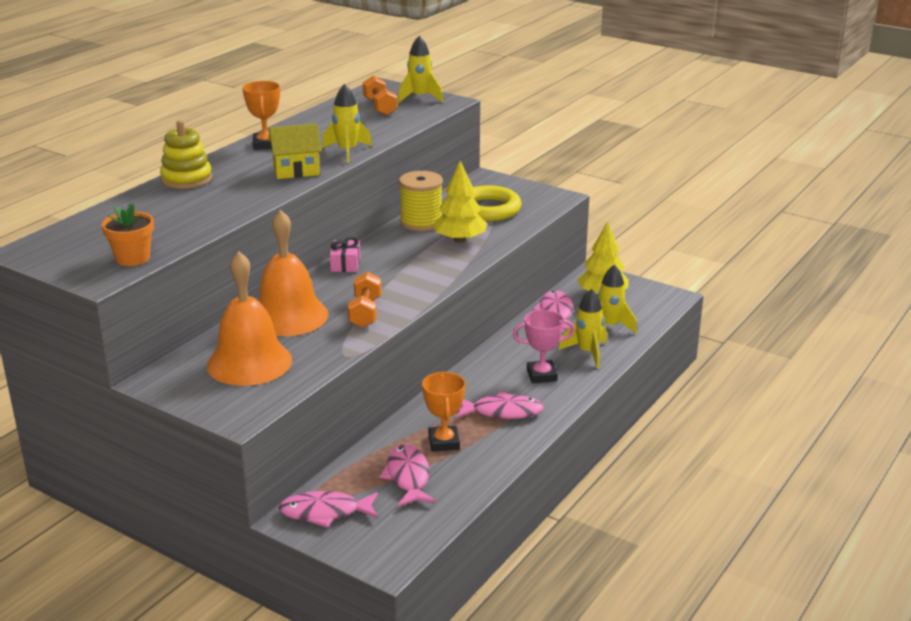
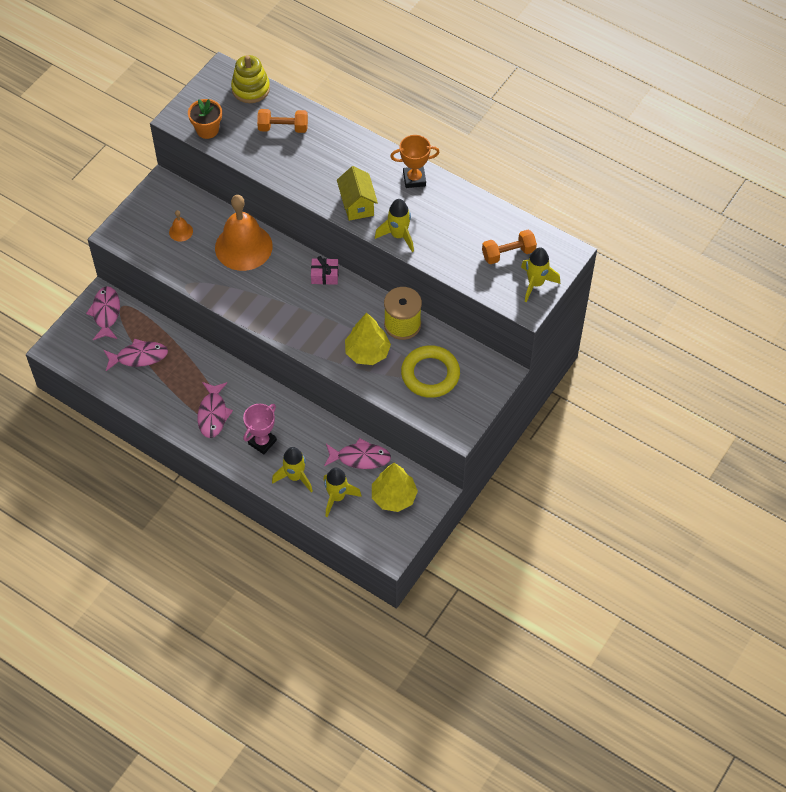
camera: 90 degrees right, 30 degrees up
yellow stacking toy [160,120,212,189] -> yellow stacking toy moved to [231,55,270,103]
orange bell [207,252,292,386] -> orange bell [169,210,193,242], size x0.42
orange dumbbell [348,272,381,328] -> orange dumbbell moved to [257,109,308,133]
orange trophy [422,372,465,452] -> none
pink trophy [513,310,575,383] -> pink trophy turned 45 degrees clockwise [243,404,277,454]

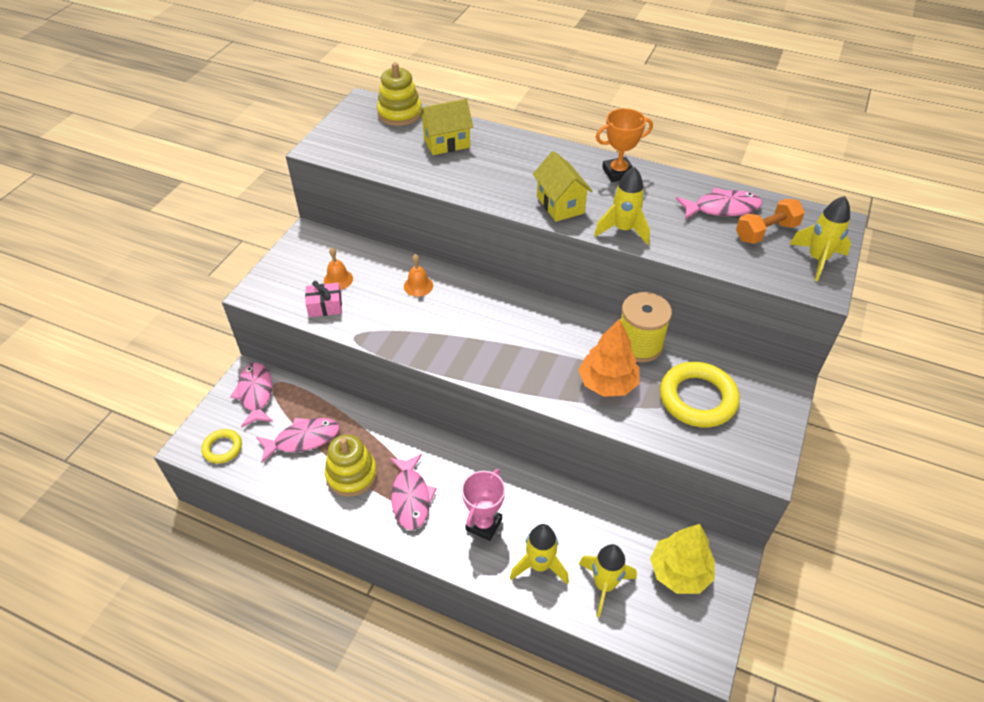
camera: 10 degrees left, 10 degrees down
orange flower pot [188,99,222,139] -> none
orange bell [215,195,273,271] -> orange bell [404,254,433,297], size x0.42
orange dumbbell [257,109,308,133] -> yellow house [419,99,473,155]
pink gift [311,256,339,285] -> pink gift moved to [305,281,342,317]
pink fish [324,438,391,469] -> pink fish moved to [676,188,762,219]
yellow tree [345,313,391,365] -> orange tree [578,319,640,397]
none -> yellow ring [201,429,242,464]
none -> yellow stacking toy [325,434,377,497]

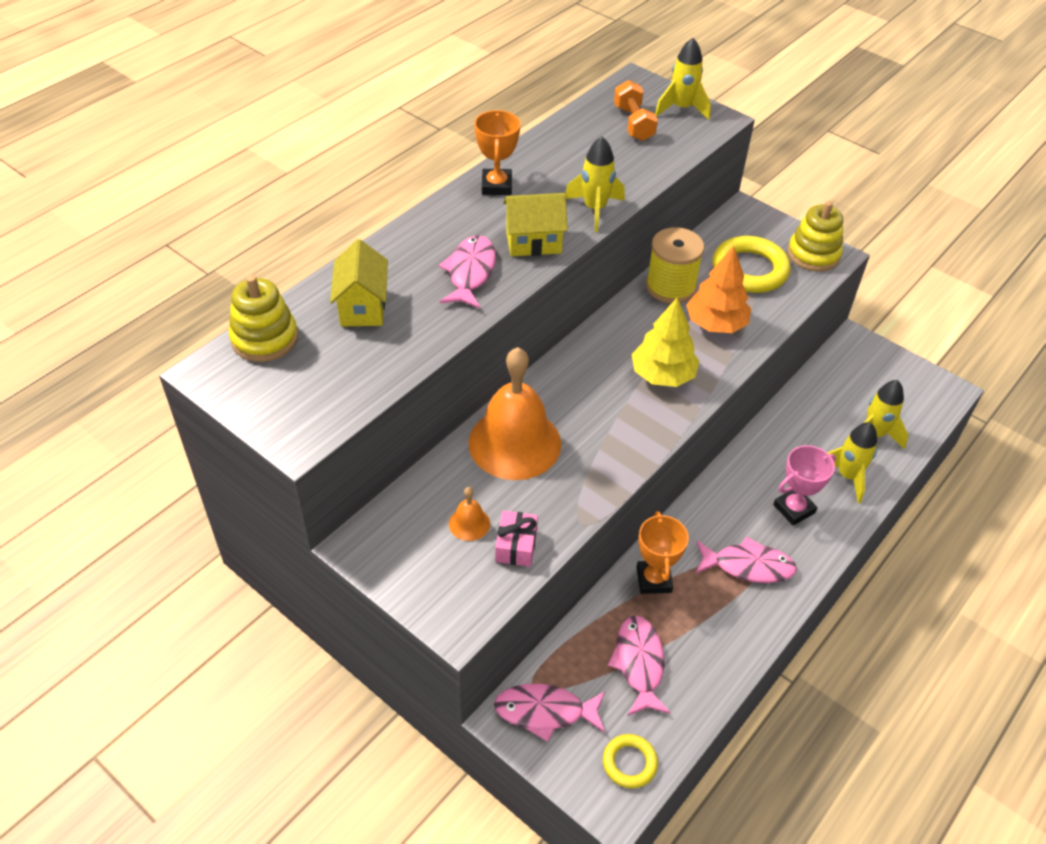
camera: 75 degrees left, 0 degrees up
yellow stacking toy [325,434,377,497] -> yellow stacking toy moved to [788,201,843,272]
orange bell [404,254,433,297] -> orange bell [468,347,561,480], size x2.39
pink trophy [462,469,505,541] -> pink trophy turned 75 degrees counterclockwise [773,445,836,525]
yellow tree [650,524,715,594] -> yellow tree moved to [632,298,700,387]
pink fish [676,188,762,219] -> pink fish moved to [439,235,496,309]
none -> orange trophy [636,511,689,594]

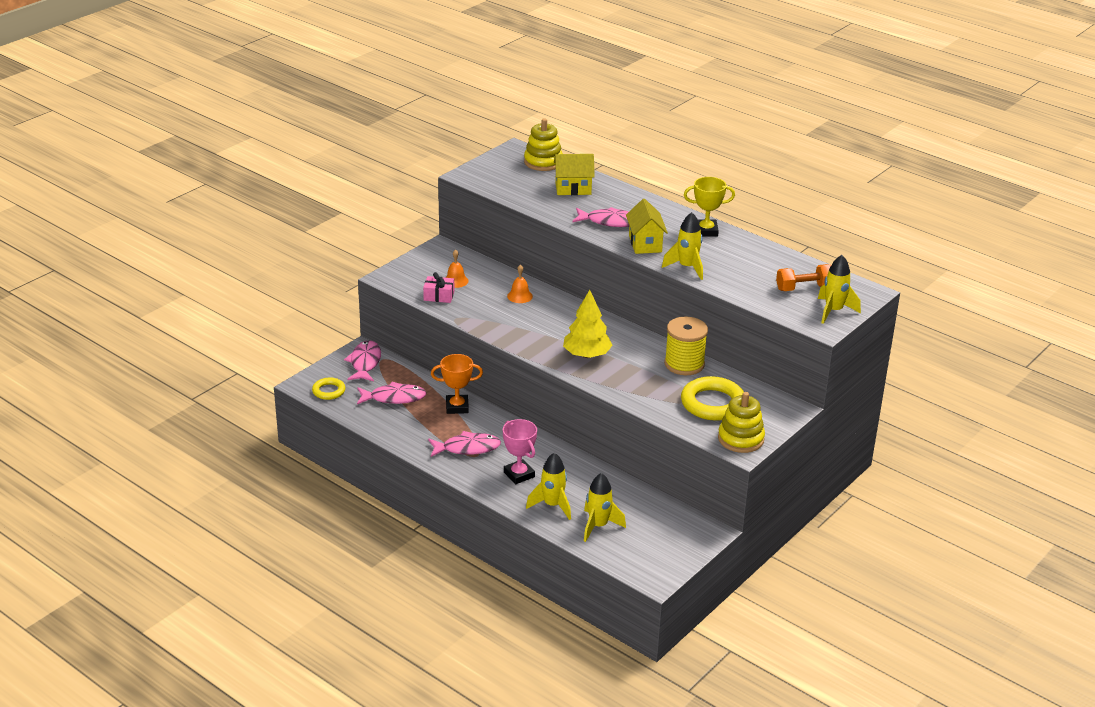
camera: 90 degrees right, 15 degrees down
orange bell [468,347,561,480] -> orange bell [507,264,533,303], size x0.42
orange trophy [474,110,520,195] -> yellow trophy [684,177,735,237]
orange tree [686,246,751,333] -> none
pink fish [695,536,797,583] -> pink fish turned 105 degrees counterclockwise [428,431,501,457]

